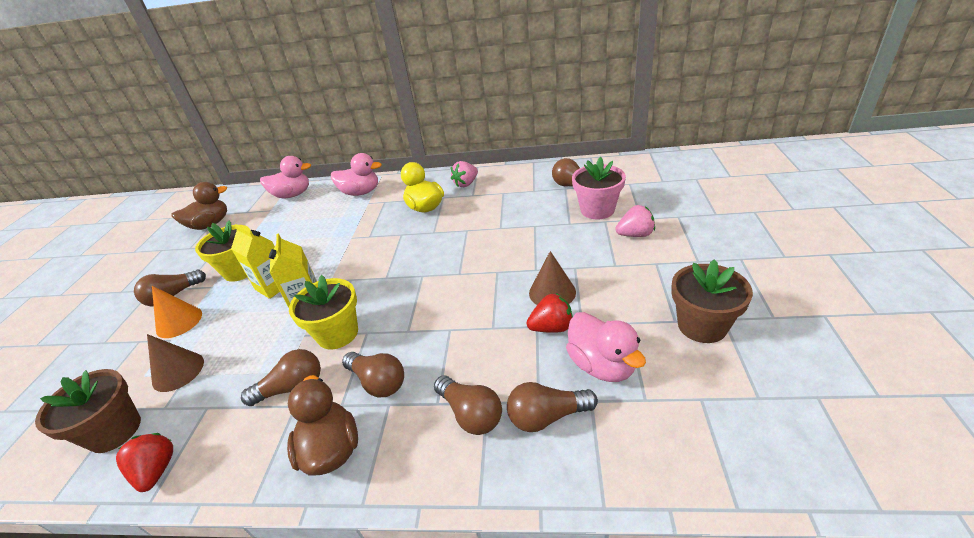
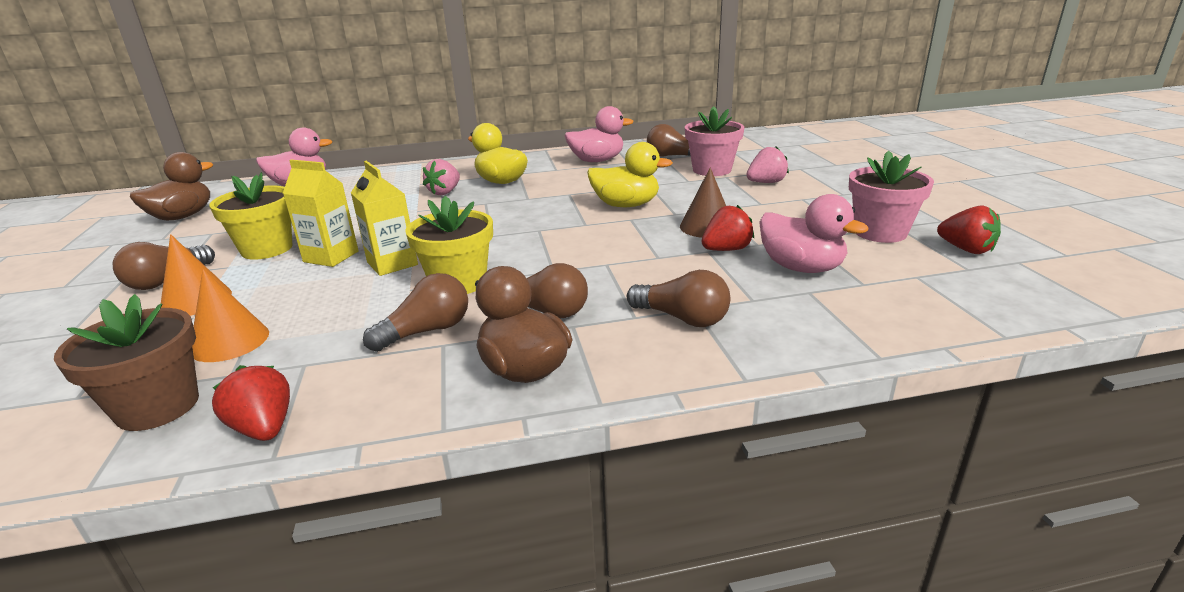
camera: 20 degrees left, 10 degrees down
brown cone [147,334,204,392] -> orange cone [192,269,269,362]
pink duck [331,153,382,196] -> pink duck moved to [565,106,634,162]
pink strawberry [451,161,478,187] -> pink strawberry moved to [423,159,460,195]
brown light bulb [507,382,598,432] -> none
brown flower pot [671,260,753,343] -> pink flower pot [849,150,934,243]
none -> yellow duck [587,142,673,207]
none -> red strawberry [937,206,1001,254]

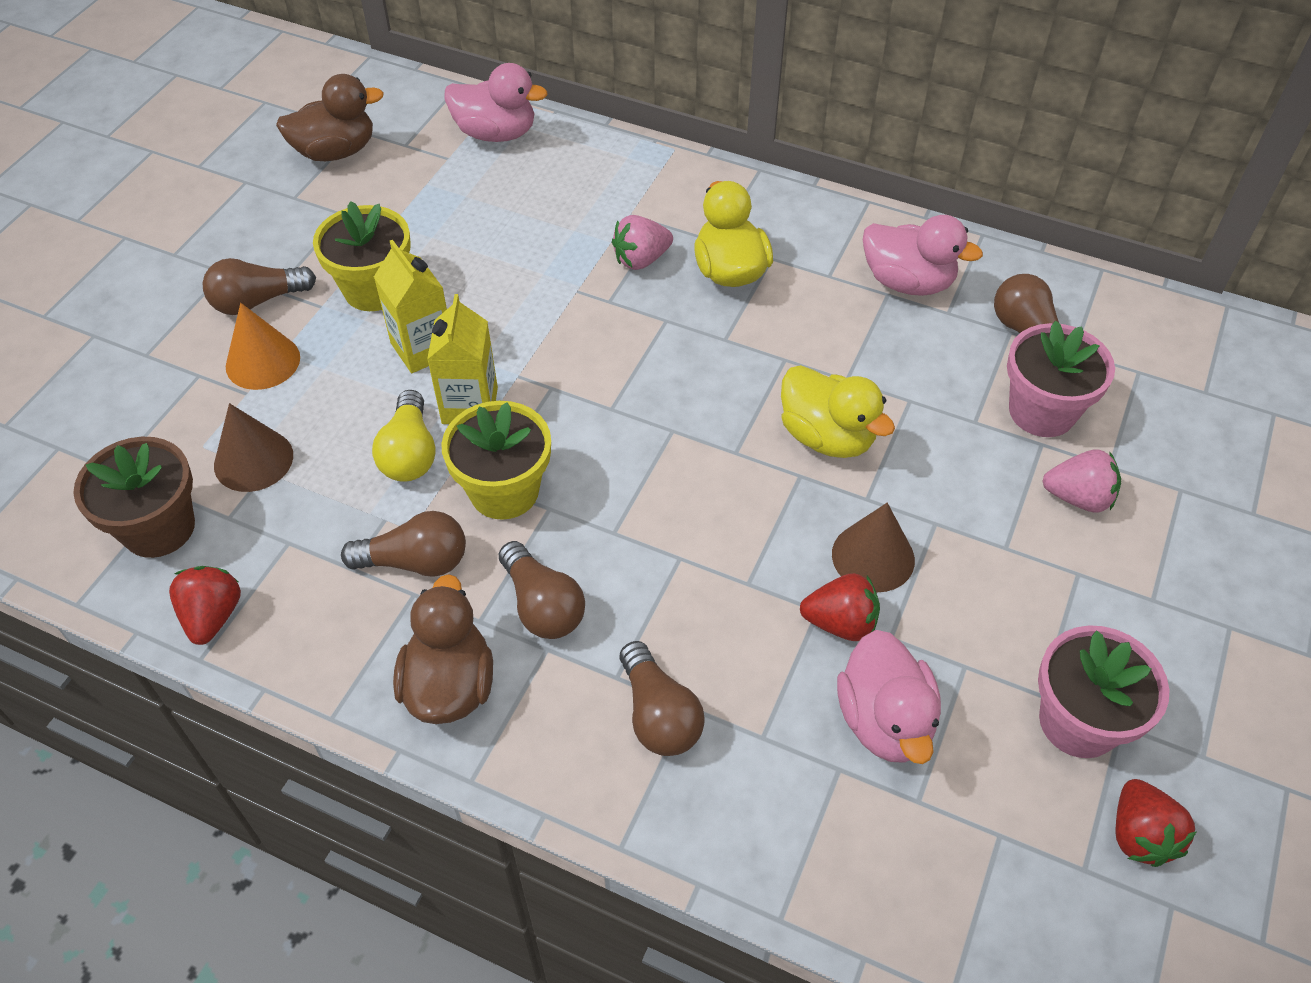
camera: 35 degrees right, 25 degrees up
orange cone [192,269,269,362] -> brown cone [214,403,293,492]
none -> yellow light bulb [372,390,436,482]

